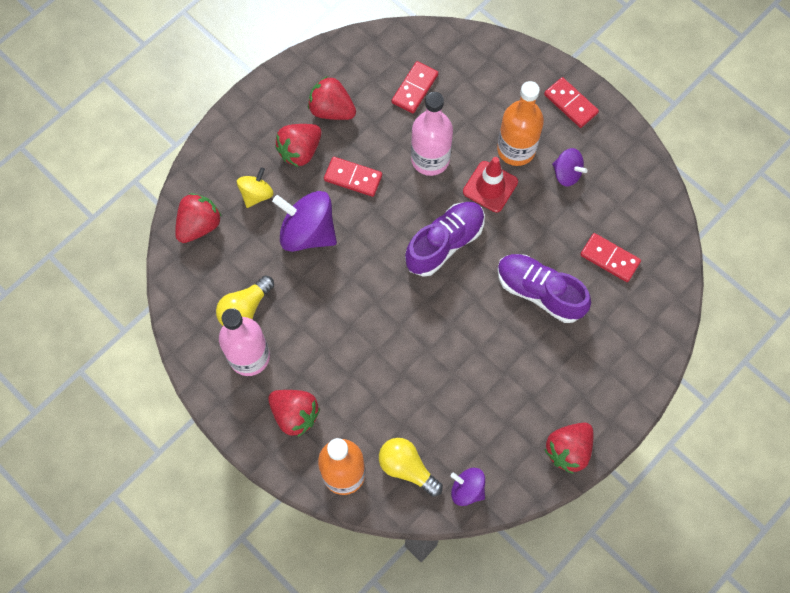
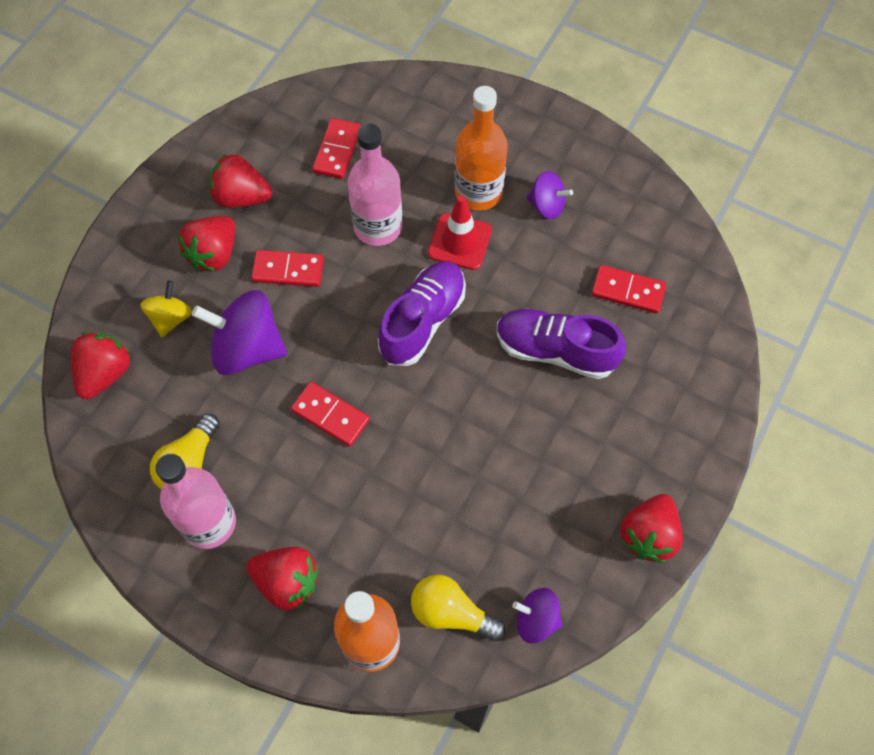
camera: 15 degrees left, 5 degrees down
red domino [544,77,599,128] -> red domino moved to [291,382,370,447]

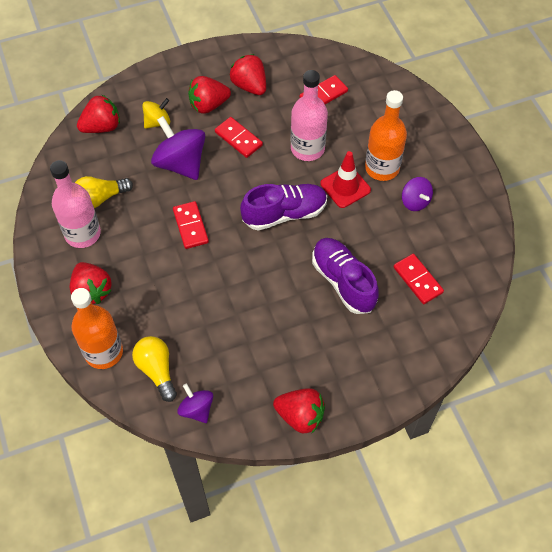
camera: 40 degrees right, 5 degrees down
red strawberry [620,494,683,563] -> red strawberry turned 135 degrees counterclockwise [273,389,325,434]

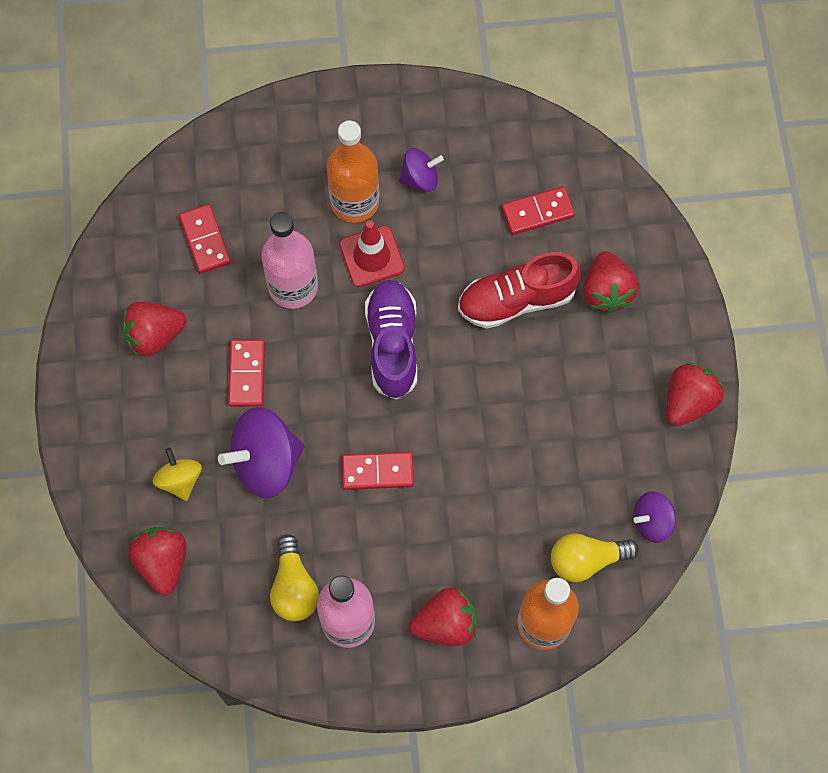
camera: 75 degrees left, 10 degrees up
red strawberry [188,76,231,114] -> red strawberry moved to [583,251,639,313]
red domino [215,117,263,158] -> red domino turned 60 degrees counterclockwise [228,339,265,407]
purple shoe [312,238,379,314] -> red shoe [458,252,581,328]

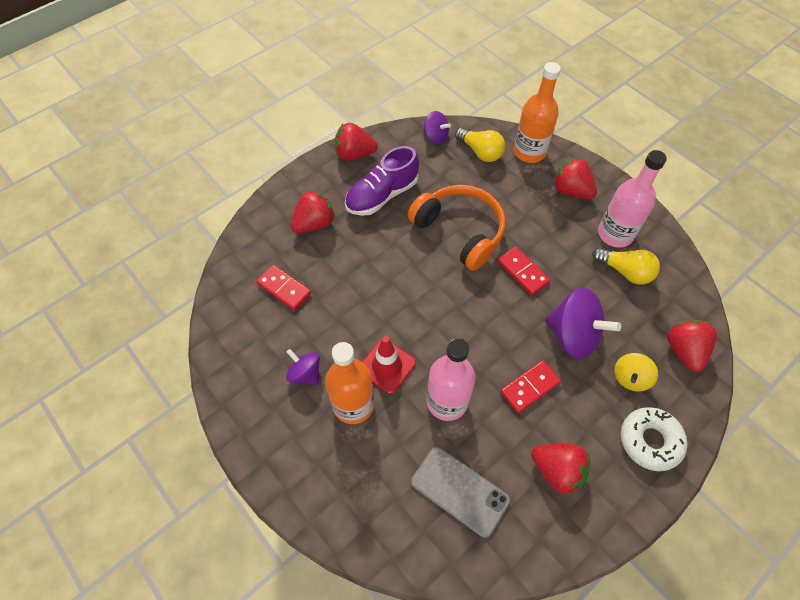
camera: 125 degrees left, 10 degrees down
red strawberry [128,527,187,595] -> red strawberry turned 135 degrees clockwise [667,319,717,372]
red domino [179,204,231,274] -> grey phone [411,447,510,538]
yellow light bulb [270,534,319,621] -> yellow light bulb turned 75 degrees clockwise [592,248,660,285]
purple shoe [365,280,417,400] -> purple shoe moved to [345,146,419,216]
red shoe [458,252,581,328] -> none
none -> orange headphones [408,185,506,271]
none -> white donut [621,407,687,471]

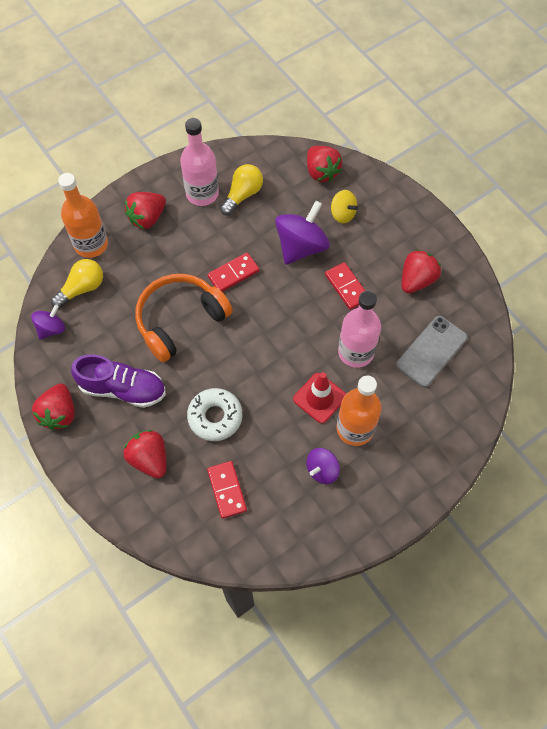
camera: 85 degrees left, 5 degrees up
red domino [256,264,311,310] -> red domino turned 60 degrees counterclockwise [207,461,247,519]
purple shoe [345,146,419,216] -> purple shoe turned 45 degrees counterclockwise [71,354,166,408]
white donut [621,407,687,471] -> white donut moved to [187,388,242,441]
red strawberry [667,319,717,372] -> red strawberry turned 120 degrees counterclockwise [307,146,342,182]

